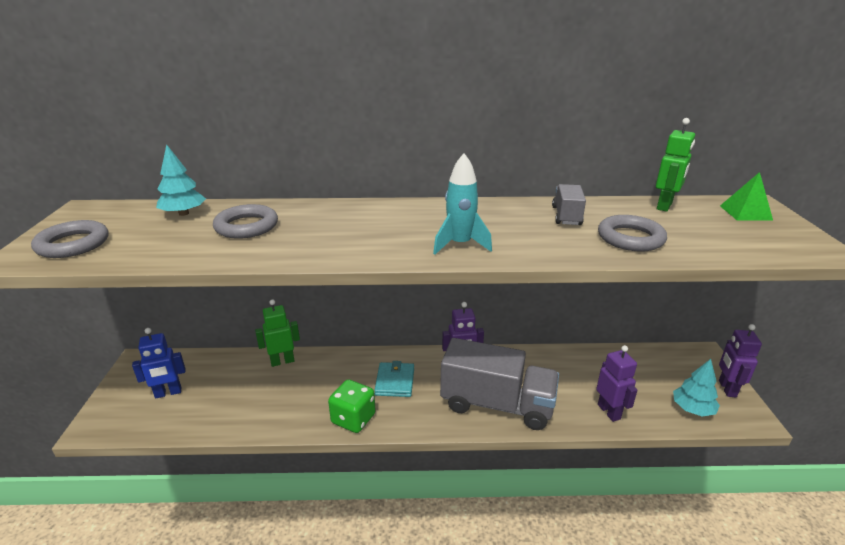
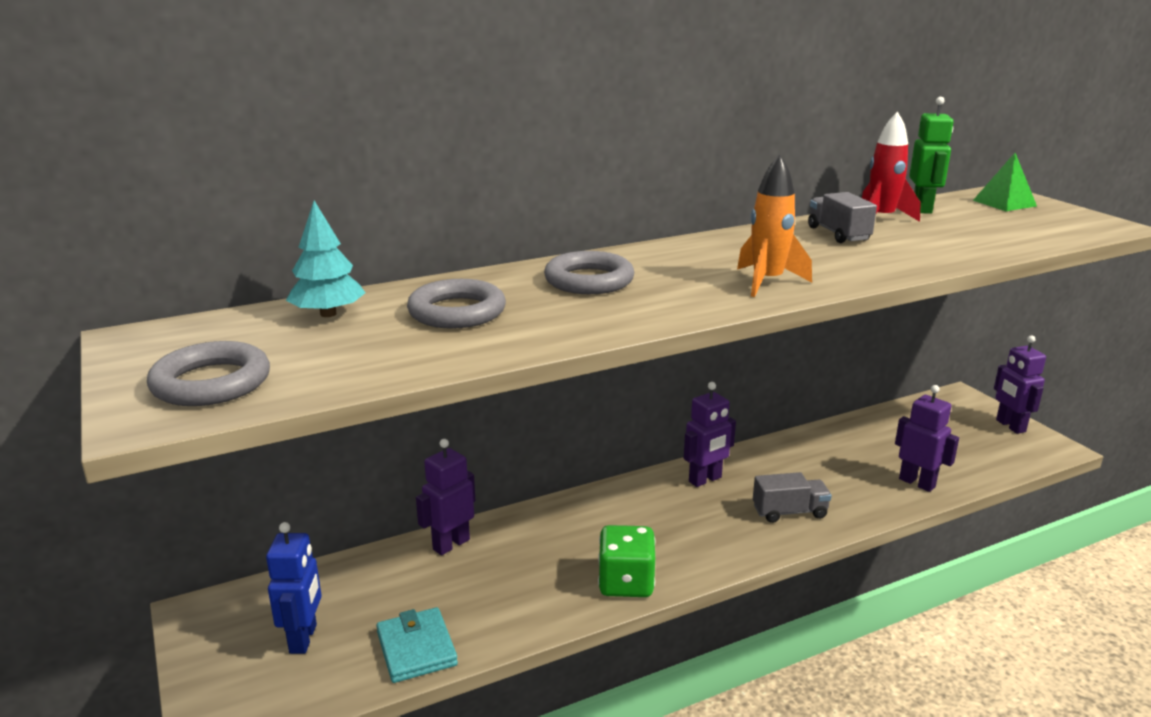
camera: 25 degrees left, 5 degrees down
blue robot [132,328,186,399] -> blue robot turned 45 degrees counterclockwise [266,522,322,654]
green robot [255,299,300,367] -> purple robot [416,439,475,555]
turquoise wallet [374,361,414,397] -> turquoise wallet moved to [376,607,458,683]
turquoise rocket [433,153,492,255] -> orange rocket [737,155,812,297]
grey truck [440,338,559,430] -> grey truck [753,472,832,523], size x0.47
grey ring [598,215,667,252] -> grey ring moved to [544,251,634,294]
turquoise tree [673,359,720,417] -> none
none -> red rocket [862,111,921,222]

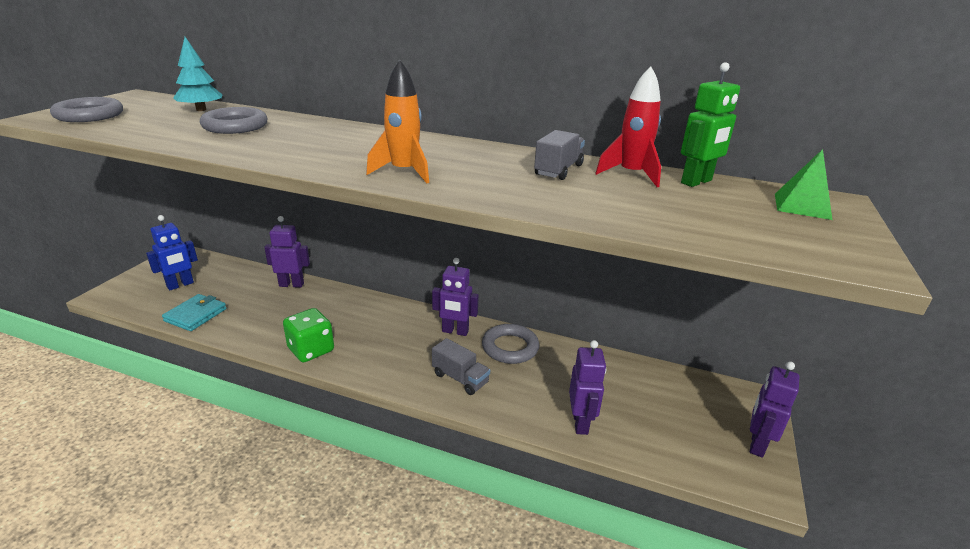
camera: 45 degrees right, 5 degrees up
grey ring [544,251,634,294] -> grey ring moved to [482,324,539,364]

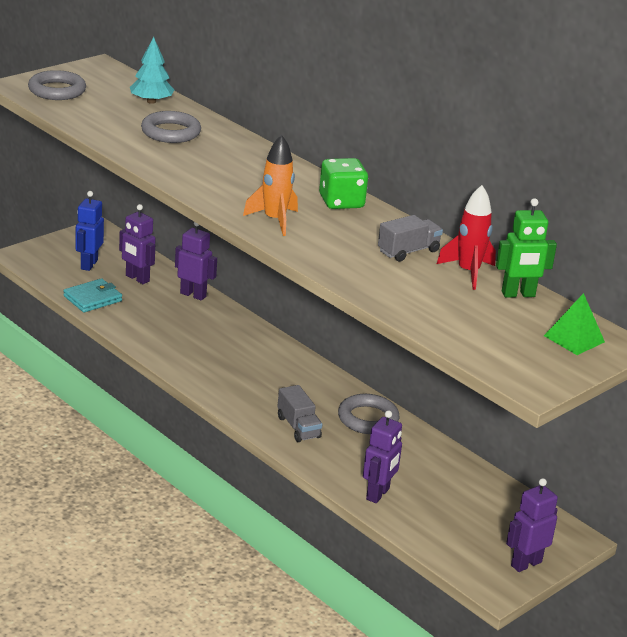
camera: 25 degrees right, 0 degrees up
blue robot [146,215,198,290] -> blue robot turned 120 degrees clockwise [76,191,104,271]
green dice [283,308,334,362] -> green dice moved to [319,158,368,209]
purple robot [432,258,479,336] -> purple robot moved to [119,204,156,284]

